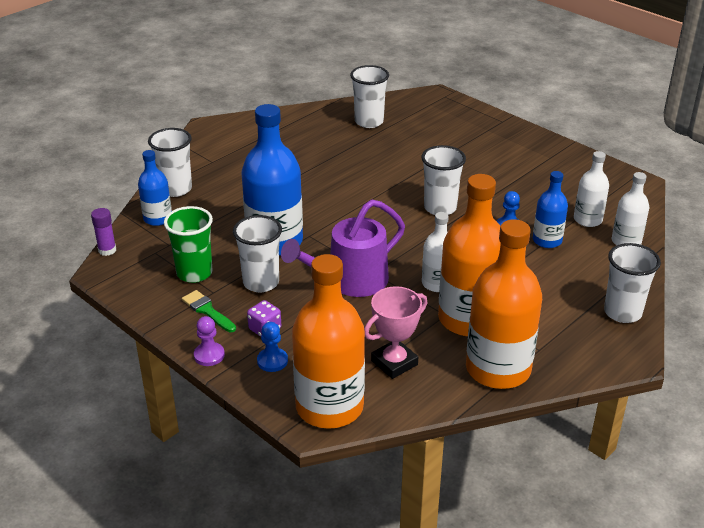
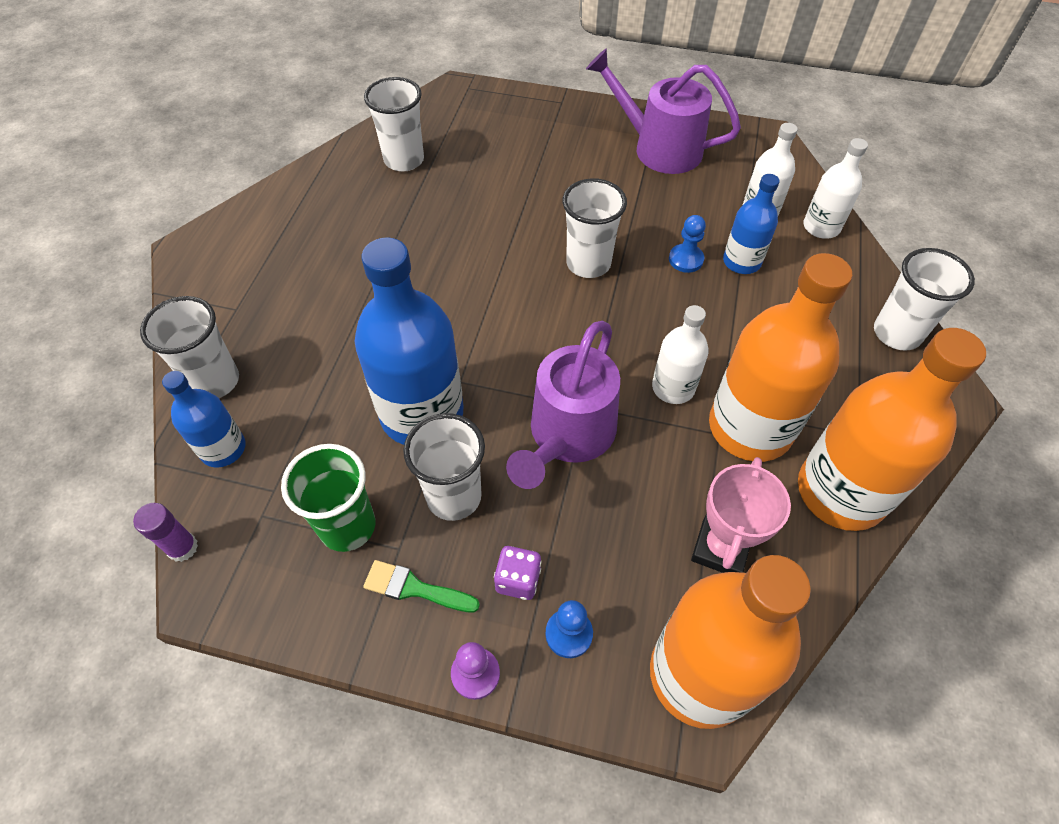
camera: 30 degrees left, 20 degrees up
none -> purple watering can [586,49,741,174]

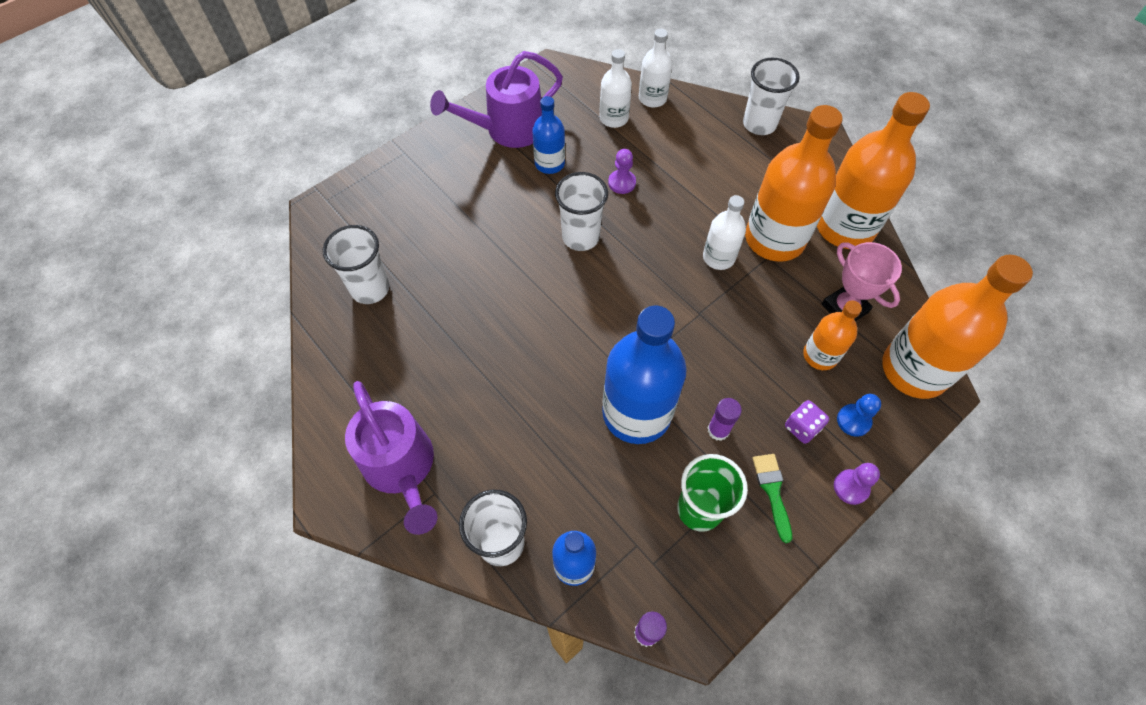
camera: 55 degrees left, 5 degrees up
green brush [363,560,480,613] -> green brush turned 120 degrees clockwise [753,454,792,543]
white cup [403,413,485,521] -> purple glue stick [708,398,742,441]
purple watering can [506,321,620,489] -> purple watering can moved to [345,381,437,535]
blue pawn [669,215,706,273] -> purple pawn [608,149,636,194]
blue bottle [723,174,780,274] -> blue bottle moved to [532,96,565,174]
none -> orange bottle [803,300,862,370]

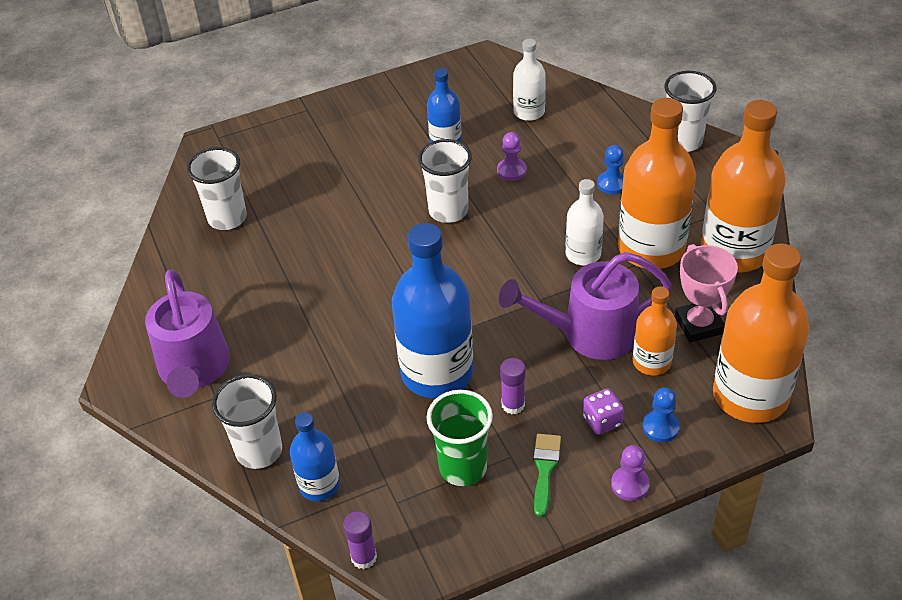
camera: 20 degrees right, 15 degrees down
purple watering can [430,51,563,148] -> purple watering can moved to [499,252,672,360]
white bottle [639,29,672,108] -> none
none -> blue pawn [597,145,624,194]

